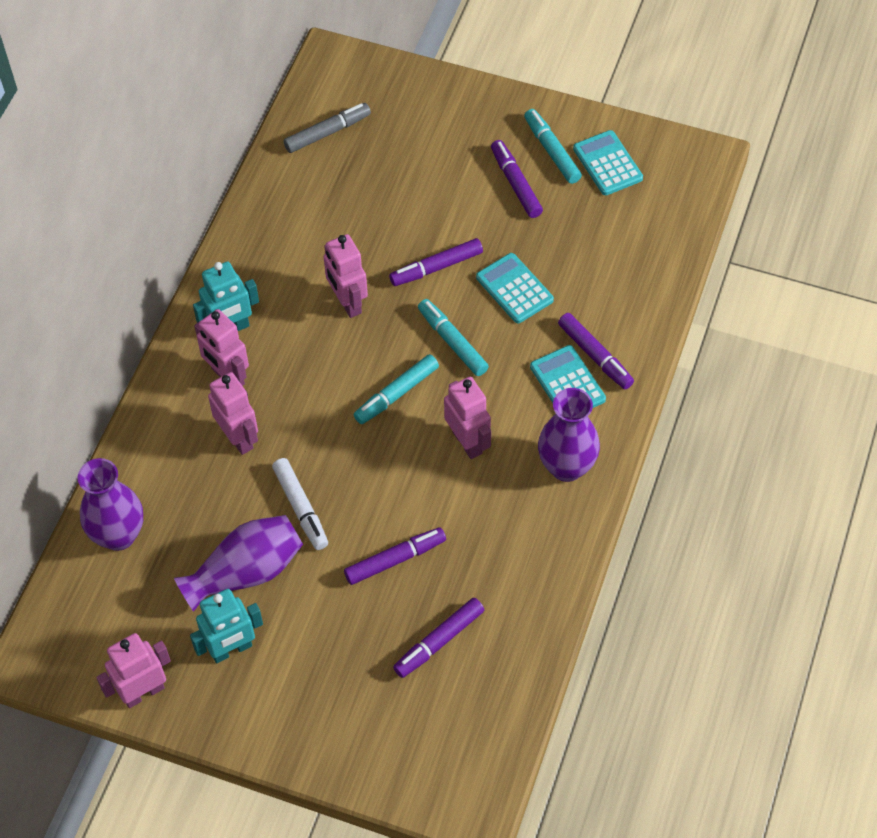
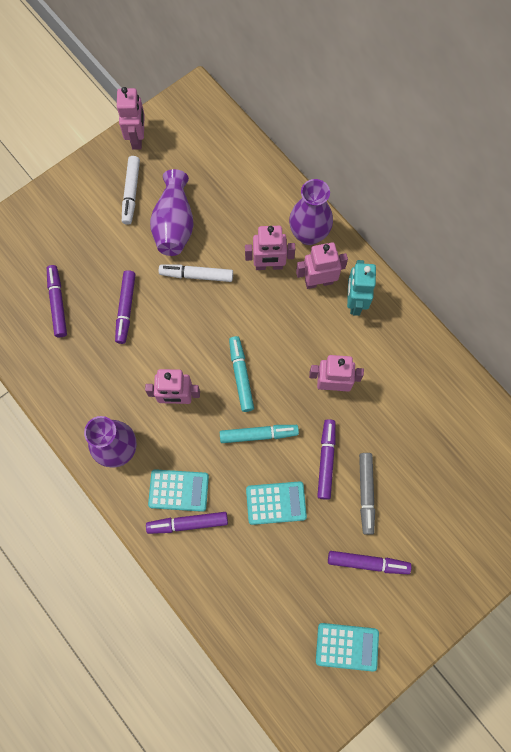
camera: 120 degrees right, 15 degrees up
purple vase [78,458,143,551] -> purple vase moved to [289,179,333,245]
turquoise robot [190,589,263,663] -> white marker [122,156,140,225]
grey marker [283,103,371,153] -> grey marker moved to [359,453,375,535]
turquoise marker [524,109,582,184] -> none

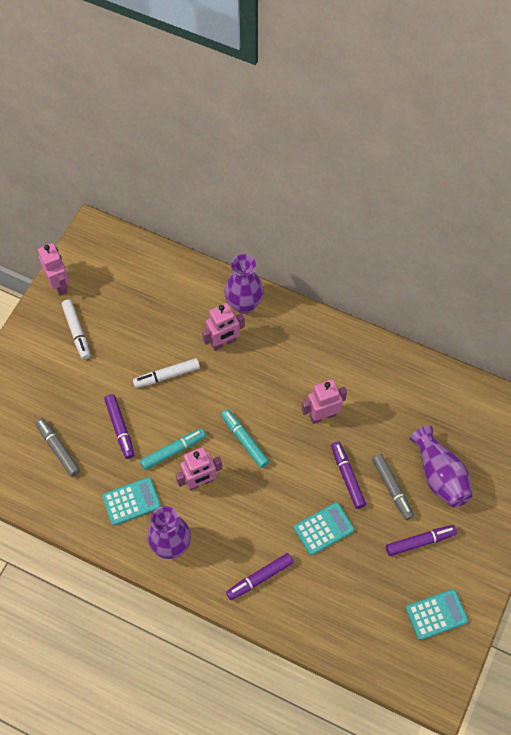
camera: 25 degrees left, 10 degrees down
purple marker [47,265,67,337] -> grey marker [35,418,80,477]
turquoise calculator [148,469,209,512] -> turquoise calculator moved to [102,477,161,525]
purple vase [150,169,194,256] -> purple vase moved to [410,426,472,508]
turquoise marker [220,425,299,443] -> turquoise marker moved to [140,428,206,470]
pink robot [296,242,348,289] -> none
turquoise robot [347,260,376,316] -> none

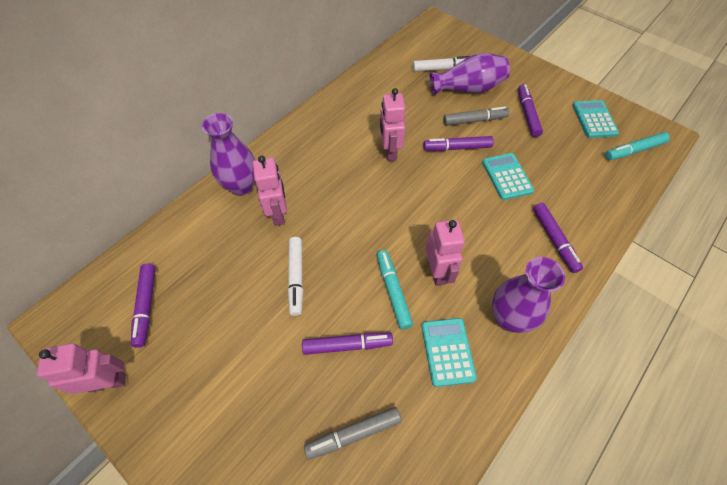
camera: 75 degrees left, 5 degrees down
white marker [61,300,90,359] -> white marker moved to [413,56,470,72]
turquoise marker [221,409,269,468] -> turquoise marker moved to [605,132,670,160]
none -> purple marker [131,264,155,348]

